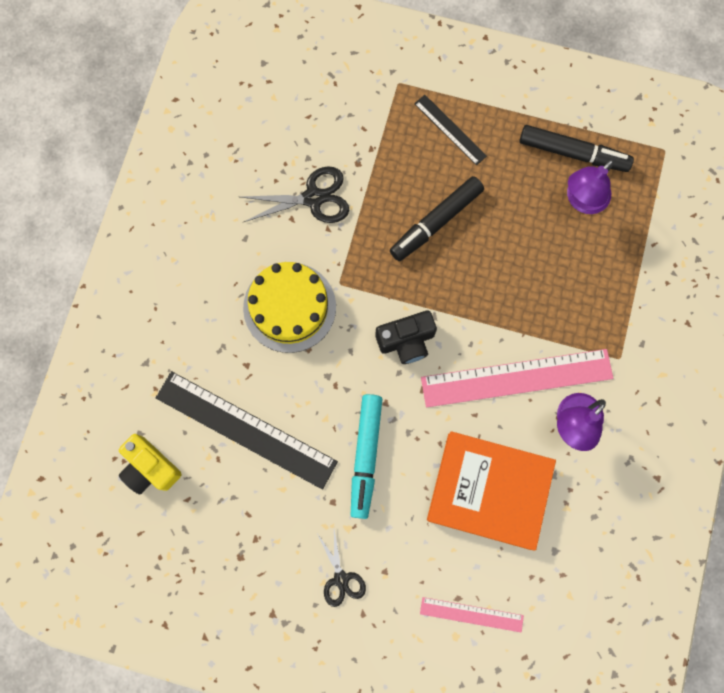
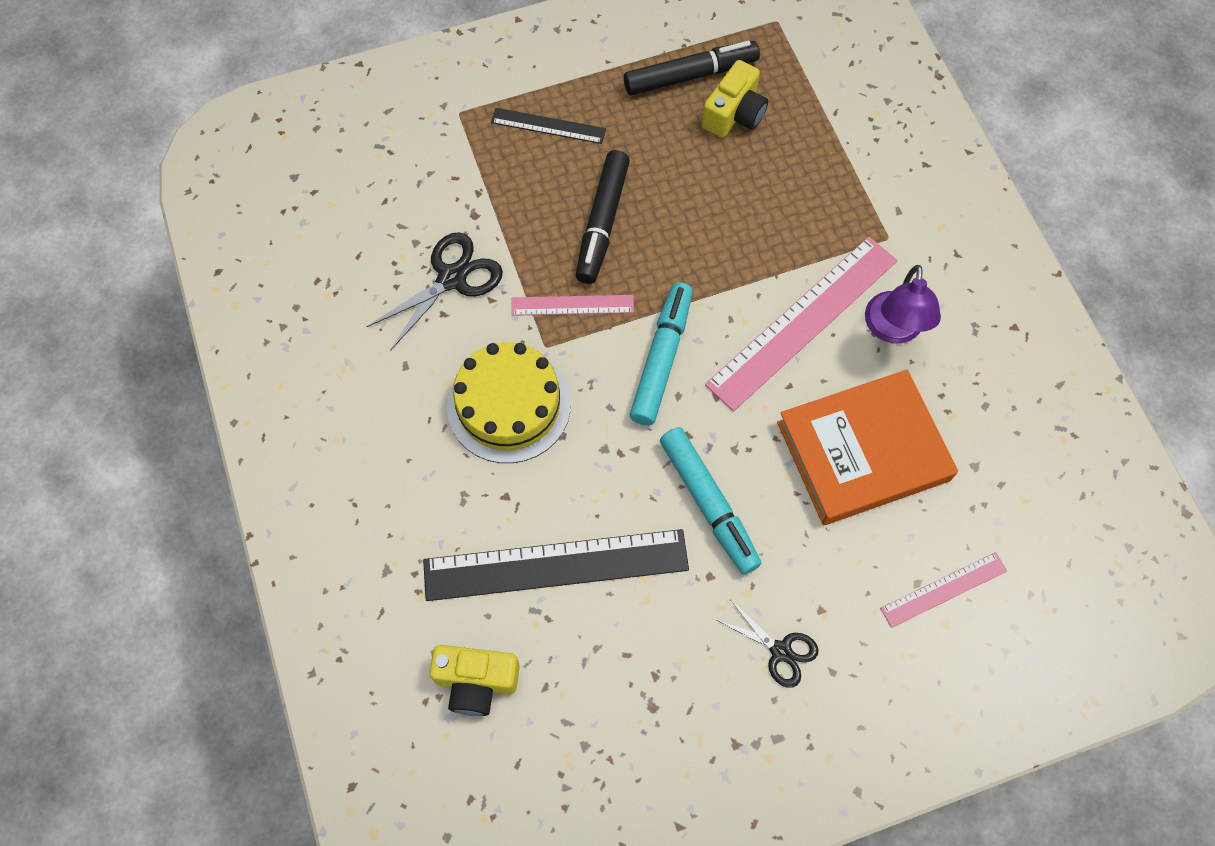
camera: 35 degrees left, 10 degrees down
black camera [375,311,437,364] -> turquoise marker [630,282,693,425]
purple lamp [567,159,614,214] -> yellow camera [702,60,768,137]
none -> pink ruler [511,295,634,316]

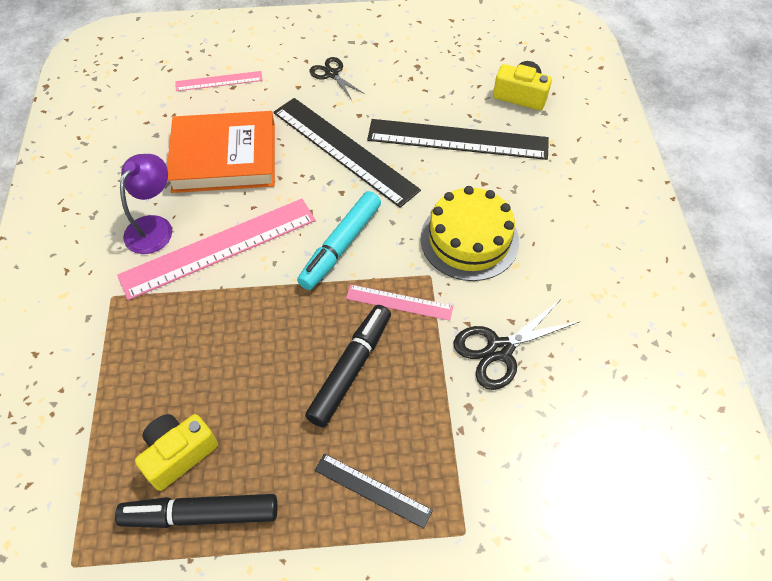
camera: 165 degrees left, 10 degrees down
turquoise marker [660,427,762,574] -> black ruler [273,98,421,208]

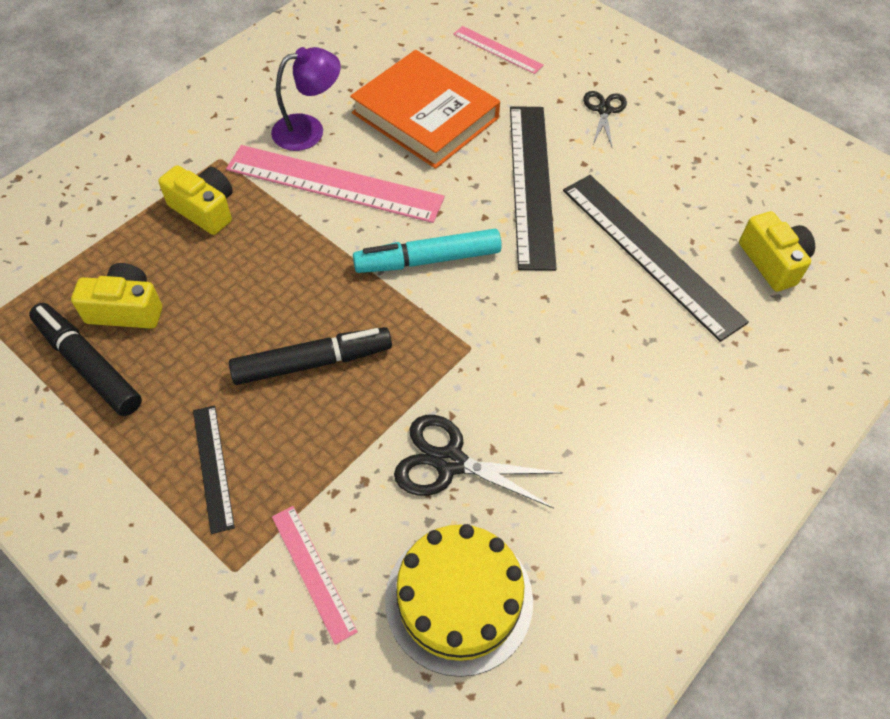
camera: 45 degrees right, 0 degrees up
pink ruler [346,285,453,321] -> pink ruler moved to [272,506,358,645]
yellow cake [420,186,519,281] -> yellow cake moved to [385,524,533,677]
none -> yellow camera [158,165,233,235]

